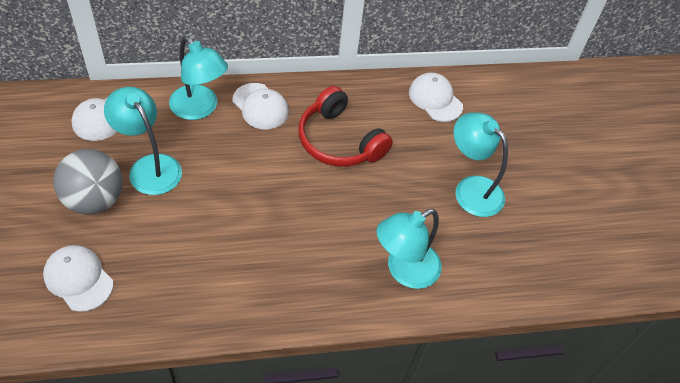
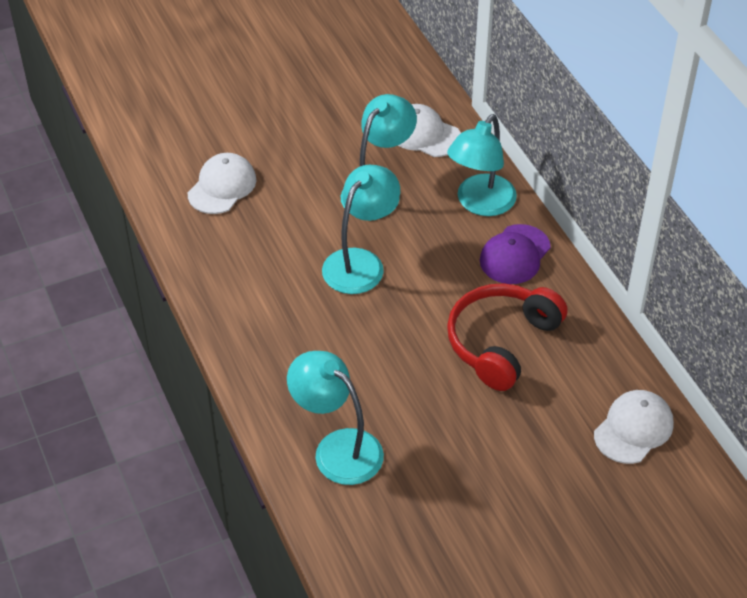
camera: 80 degrees right, 5 degrees down
grey ball [53,149,123,214] -> none
white cap [233,83,289,129] -> purple cap [480,224,551,284]
turquoise lamp [453,113,508,217] -> turquoise lamp moved to [322,164,400,294]

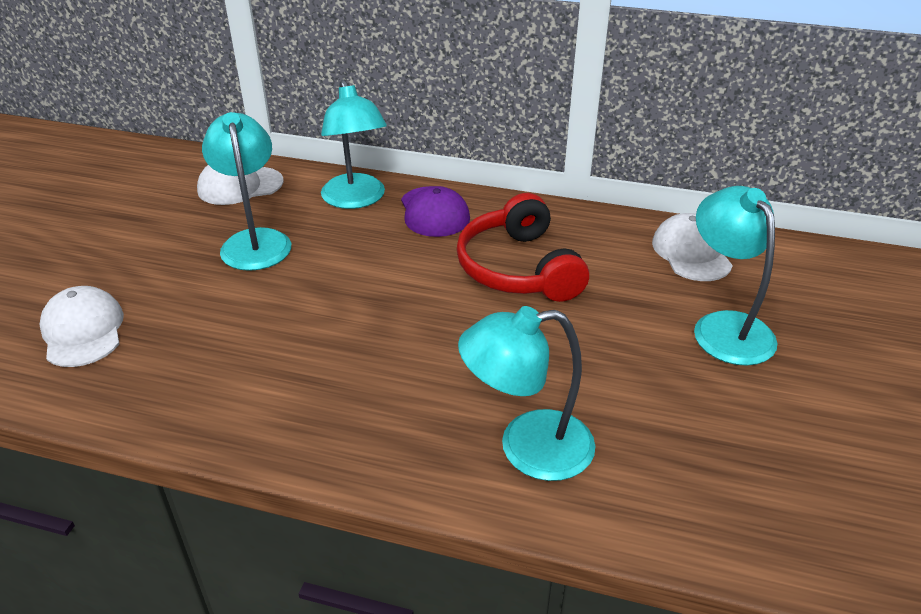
camera: 50 degrees left, 10 degrees down
turquoise lamp [322,164,400,294] -> turquoise lamp moved to [694,186,777,366]

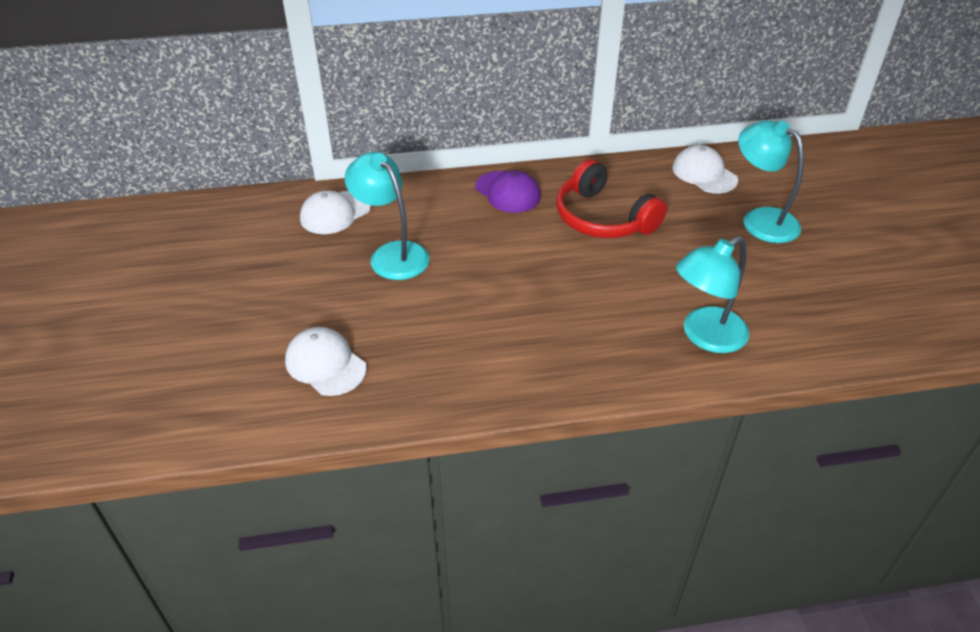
camera: 25 degrees left, 5 degrees up
turquoise lamp [321,79,387,209] -> none

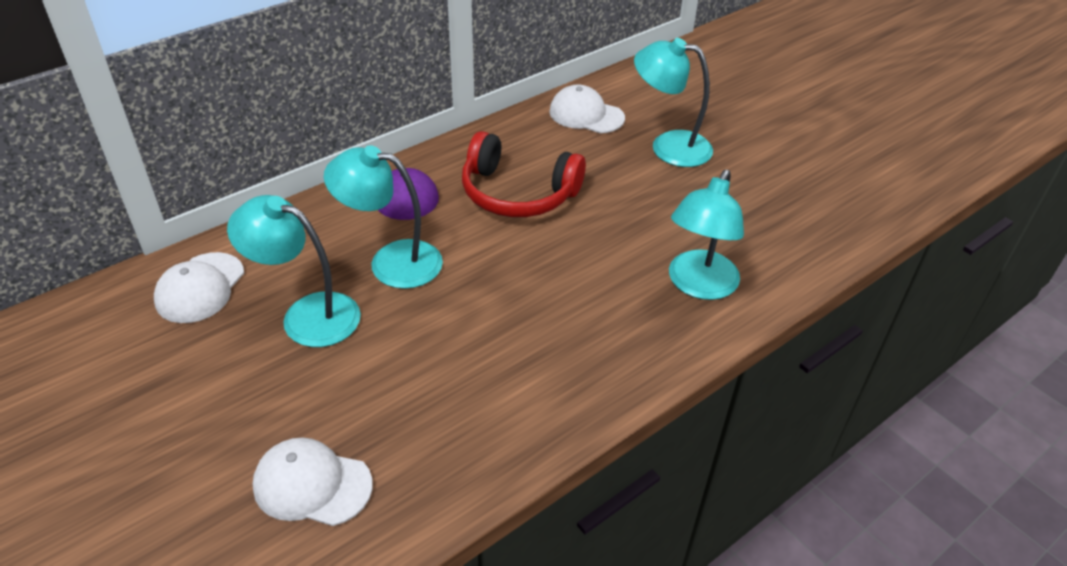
camera: 30 degrees left, 0 degrees up
none -> turquoise lamp [324,145,443,289]

